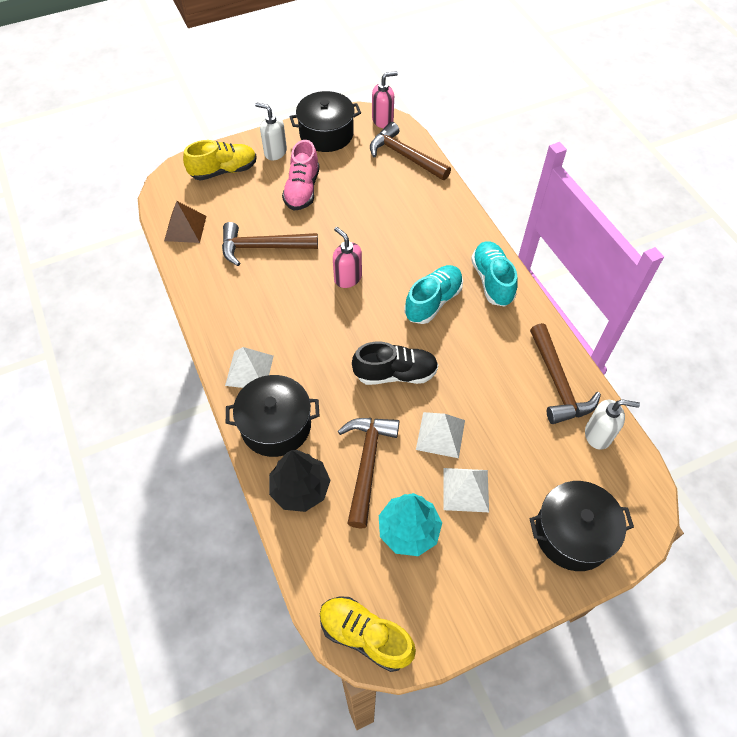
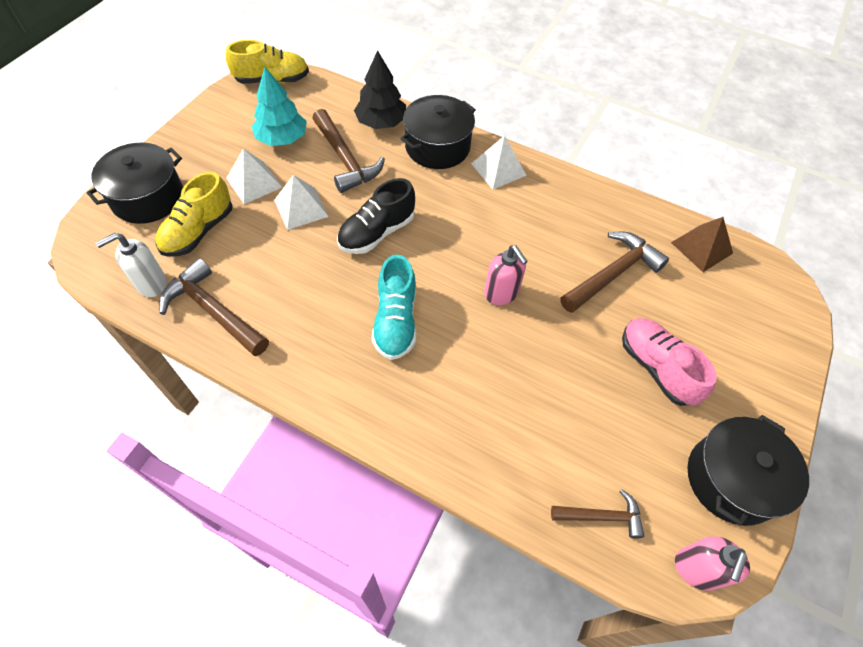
camera: 140 degrees right, 0 degrees up
yellow shoe [183,140,257,181] -> yellow shoe moved to [155,172,232,257]
white soap dispenser [255,103,287,160] -> none
pink soap dispenser [333,227,362,288] -> pink soap dispenser turned 45 degrees clockwise [484,245,528,305]
brown hammer [370,122,451,180] -> brown hammer [551,489,644,539], size x0.59
turquoise shoe [471,241,518,307] -> none

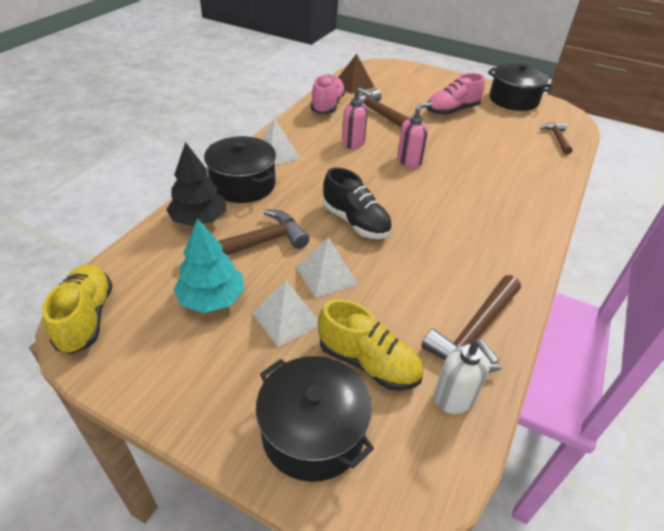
camera: 90 degrees left, 15 degrees down
turquoise shoe [372,254,417,360] -> none
pink soap dispenser [675,536,750,591] -> pink soap dispenser moved to [342,87,373,149]
none -> pink shoe [311,74,346,114]

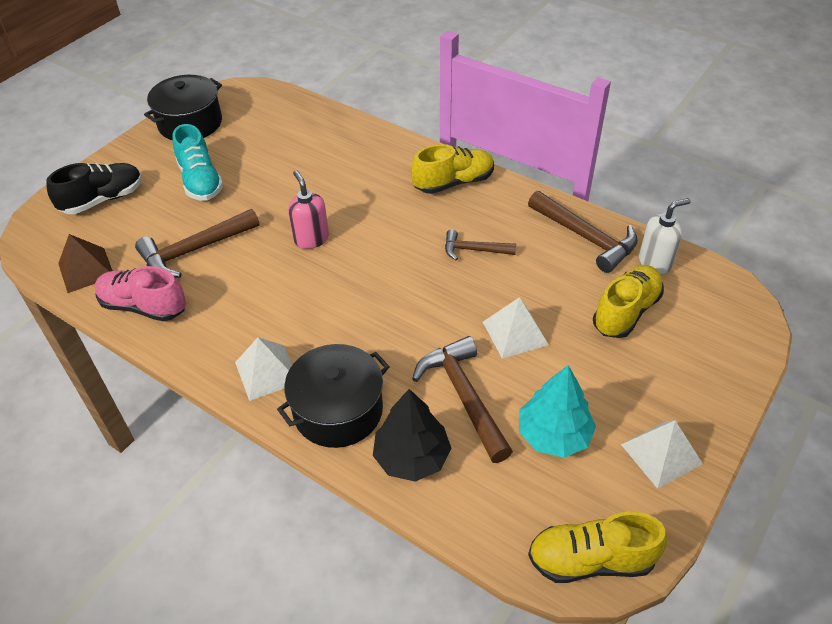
camera: 80 degrees left, 5 degrees up
white pyramid [252,280,318,347] -> white pyramid moved to [621,420,703,489]
black pot [256,356,374,482] -> none
black shoe [323,167,392,239] -> black shoe moved to [46,163,142,214]
pink soap dispenser [342,87,373,149] -> none
pink shoe [427,73,485,115] -> turquoise shoe [172,124,224,201]
brown hammer [540,123,573,155] -> brown hammer moved to [445,229,516,260]
none -> yellow shoe [411,144,494,194]

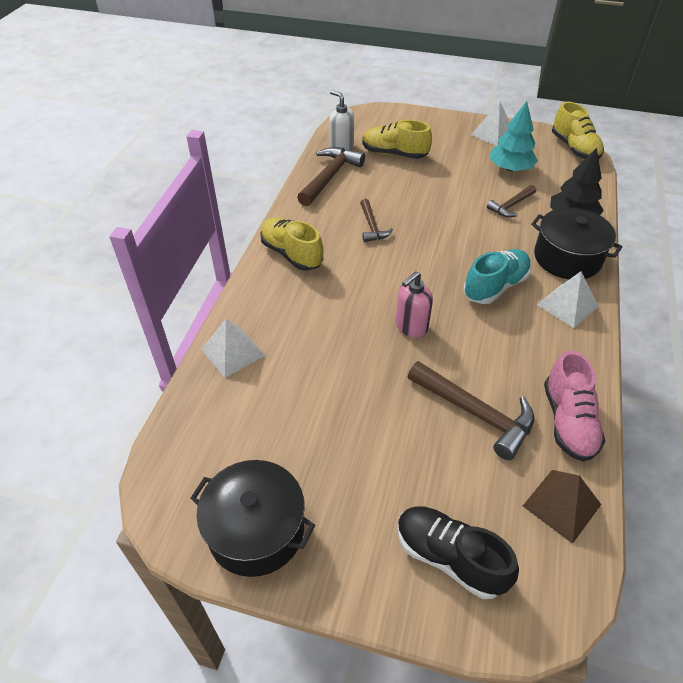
camera: 110 degrees left, 0 degrees up
turquoise shoe [172,124,224,201] -> turquoise shoe moved to [463,249,531,304]
brown hammer [412,336,513,463] -> brown hammer [487,185,536,217], size x0.59
white pyramid [483,297,549,359] -> white pyramid moved to [201,319,265,378]

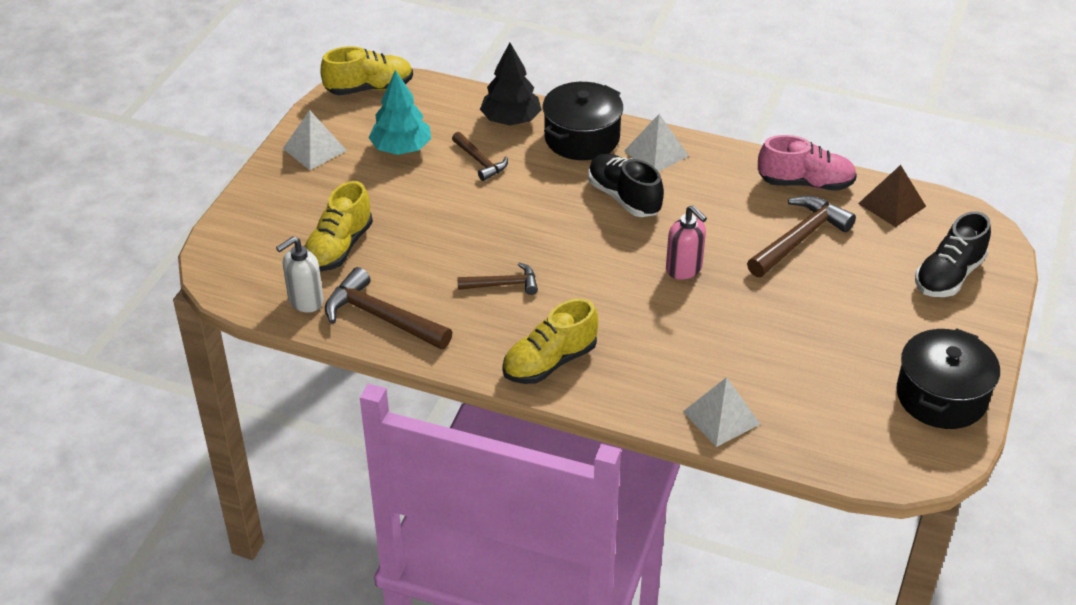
camera: 85 degrees left, 5 degrees down
turquoise shoe [463,249,531,304] -> black shoe [588,153,664,217]

